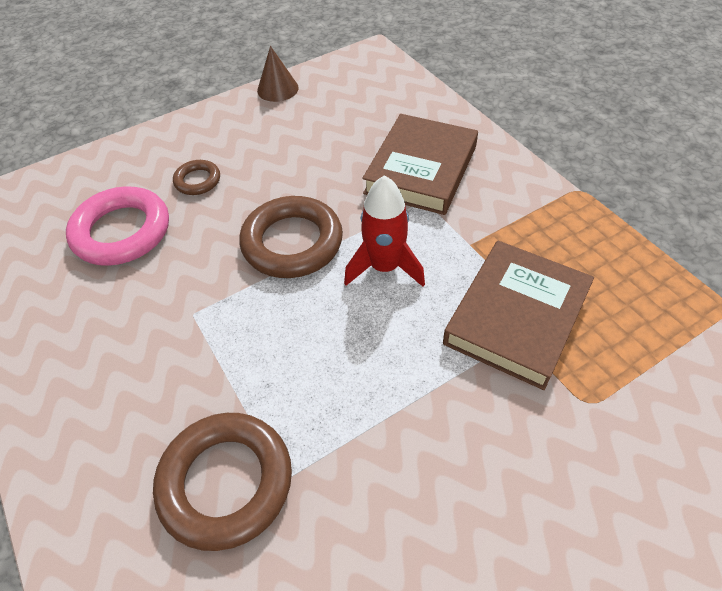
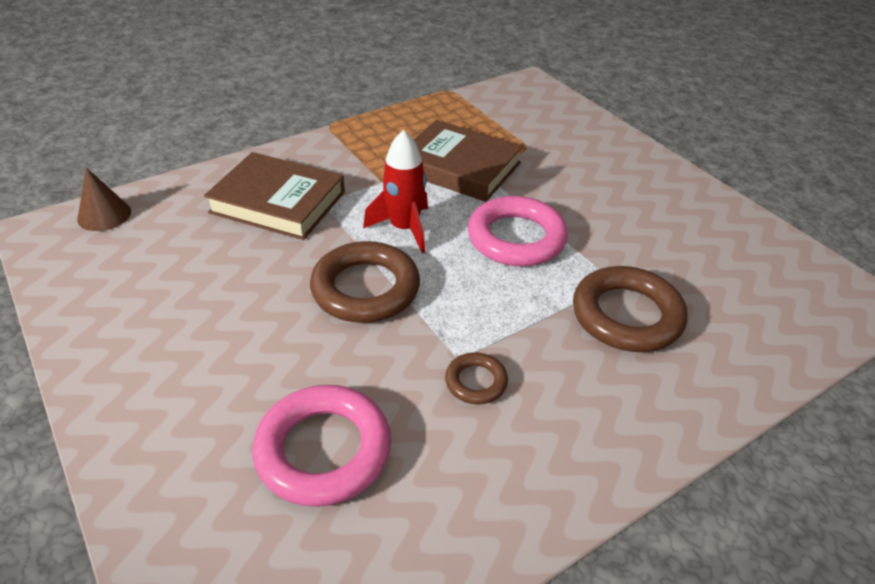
camera: 95 degrees left, 10 degrees down
brown ring [173,160,220,195] -> brown ring moved to [445,352,508,404]
brown cone [257,46,299,102] -> brown cone moved to [77,168,131,231]
none -> pink ring [468,196,568,267]

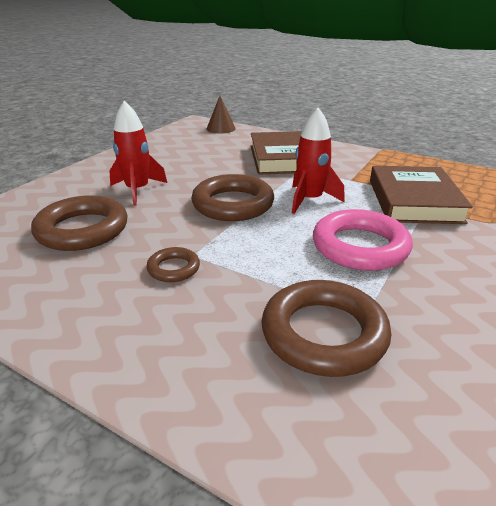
camera: 65 degrees right, 10 degrees down
pink ring [252,385,391,507] -> brown ring [31,195,127,251]
none -> red rocket [109,101,167,206]

